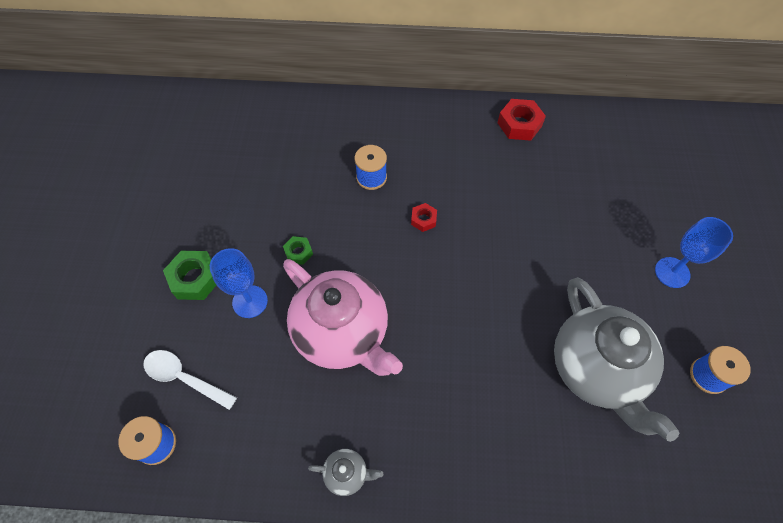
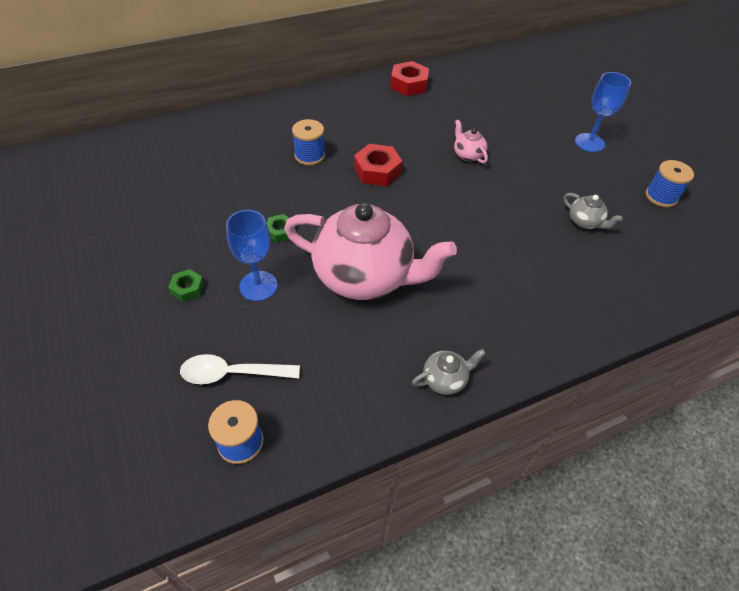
camera: 30 degrees left, 10 degrees down
green nut [163,251,216,300] -> green nut [168,269,204,302], size x0.57
red nut [411,203,437,232] -> red nut [354,144,402,186], size x1.74
grey teapot [554,277,679,442] -> grey teapot [563,193,623,229], size x0.40
none -> pink teapot [454,120,488,163]

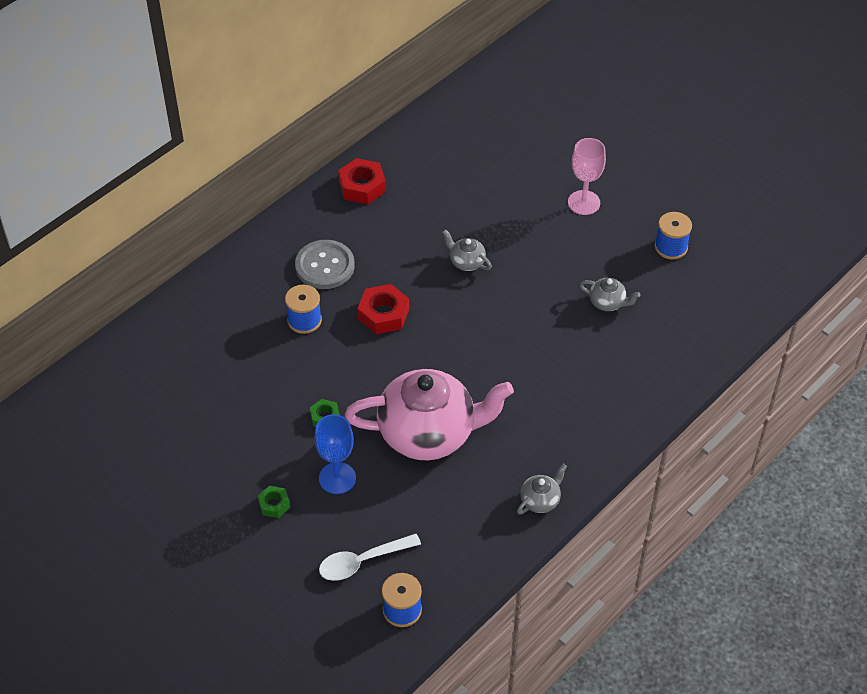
camera: 20 degrees left, 0 degrees up
pink teapot [454,120,488,163] -> grey teapot [442,229,492,271]
blue goblet [575,72,631,152] -> pink goblet [568,138,606,215]
none -> grey button [295,240,355,289]

